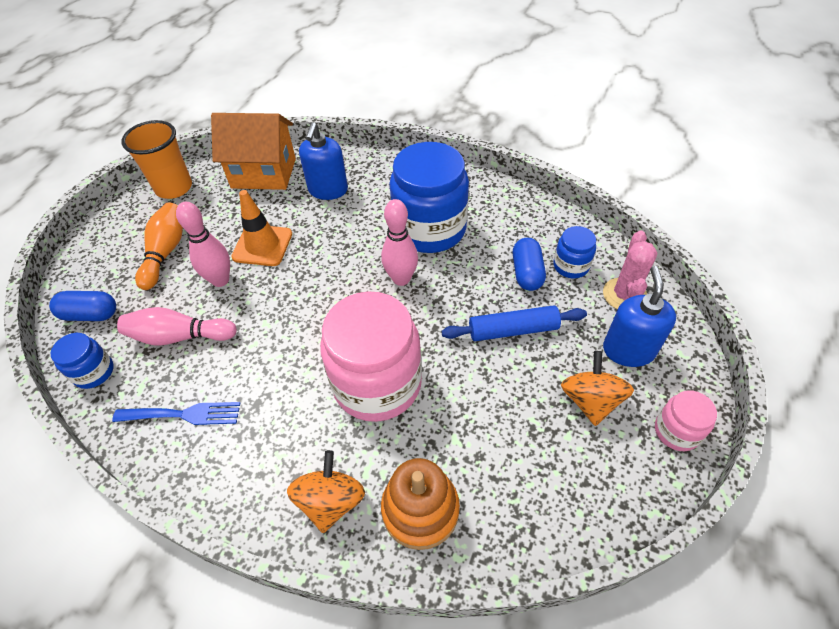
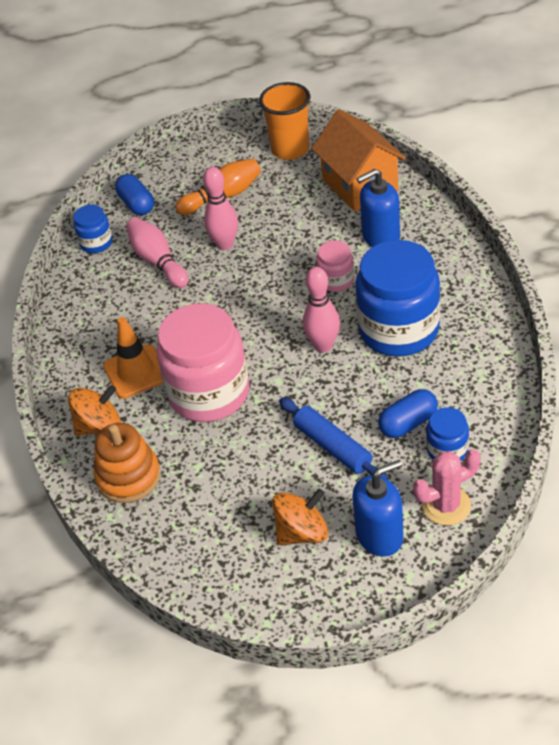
camera: 60 degrees right, 5 degrees down
blue fork [112,402,240,425] -> none
orange traffic cone [231,190,292,266] -> orange traffic cone moved to [103,317,163,399]
pink jar [655,390,717,451] -> pink jar moved to [316,240,354,292]

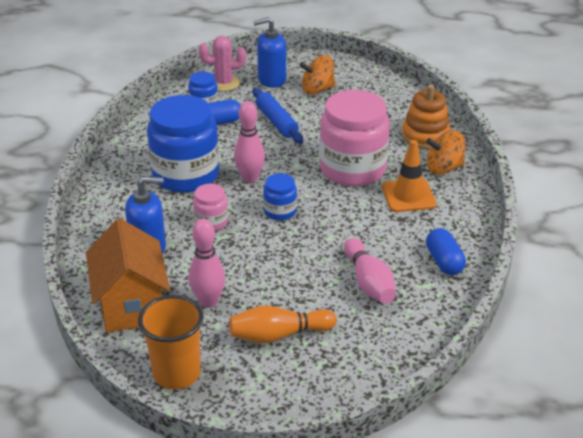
camera: 170 degrees left, 10 degrees down
blue jar [73,205,113,253] -> blue jar moved to [263,173,297,221]
blue capsule [115,174,154,215] -> blue capsule moved to [426,228,466,275]
pink bowling pin [203,167,238,250] -> pink bowling pin moved to [189,219,225,308]

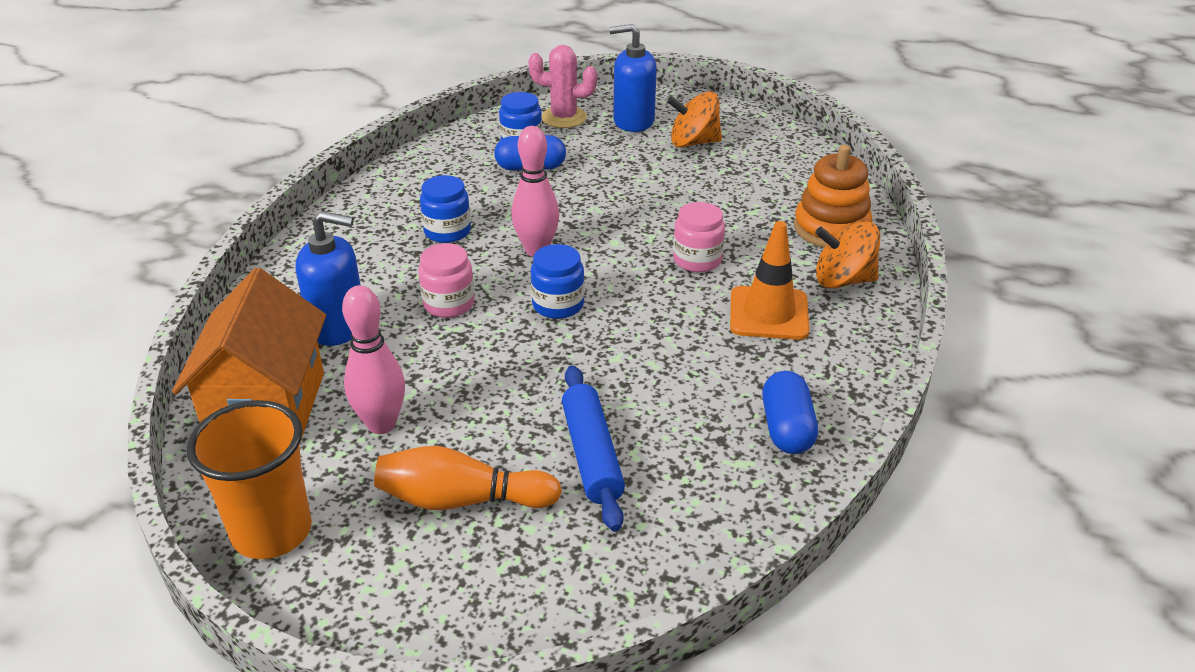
camera: 15 degrees right, 0 degrees up
blue jar [147,95,219,192] -> blue jar [420,175,471,243], size x0.47
blue rolling pin [252,88,303,144] -> blue rolling pin moved to [562,365,625,531]
pink jar [319,90,390,186] -> pink jar [673,202,725,272], size x0.47
pink bowling pin [344,238,396,304] -> none

